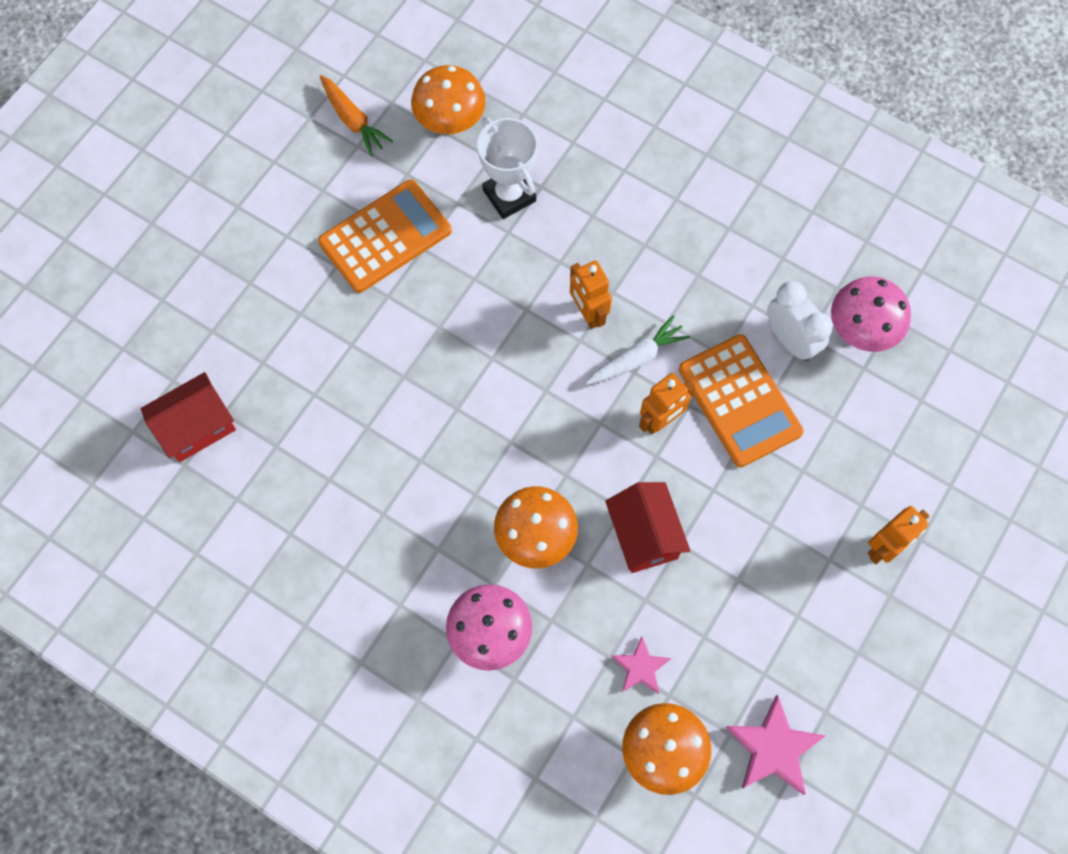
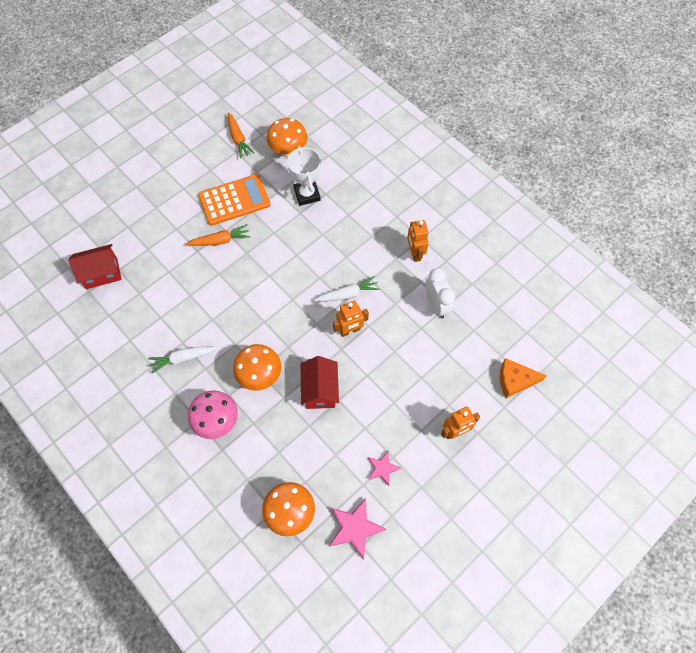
camera: 15 degrees right, 5 degrees down
orange robot [570,260,612,329] -> orange robot moved to [407,220,429,262]
pink star [611,636,671,694] -> pink star moved to [368,451,401,486]
orange calculator [679,334,804,467] -> none
pink mushroom [831,277,911,352] -> none
none -> white carrot [148,346,218,374]
none -> orange carrot [186,224,250,246]
none -> orange cheese [500,358,547,398]

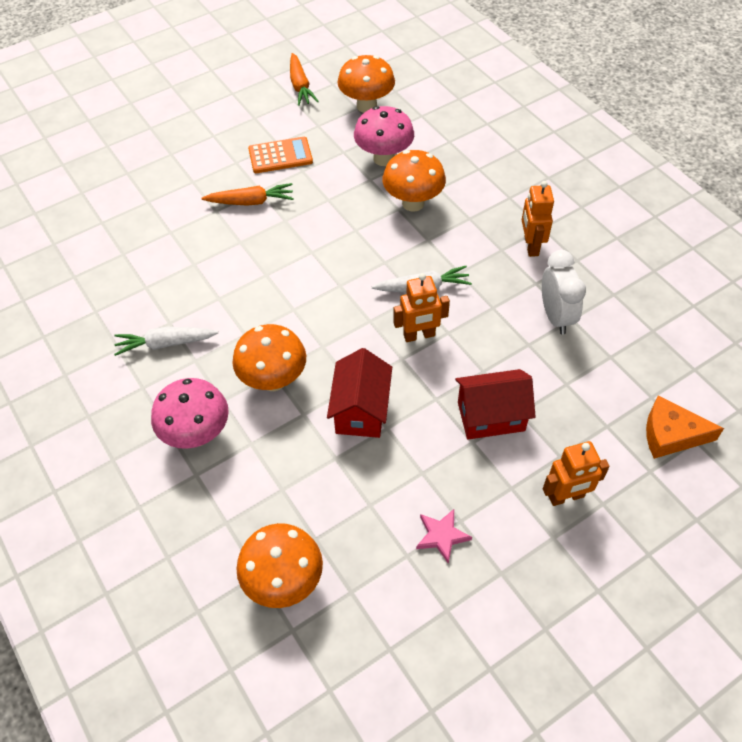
camera: 10 degrees right, 10 degrees down
red house [68,244,122,289] -> red house moved to [455,369,536,440]
orange calculator [198,174,271,226] -> orange calculator [248,137,313,173], size x0.65
white trophy [287,146,321,206] -> pink mushroom [354,106,414,166]
pink star [329,498,386,560] -> none
none -> orange mushroom [382,150,446,212]

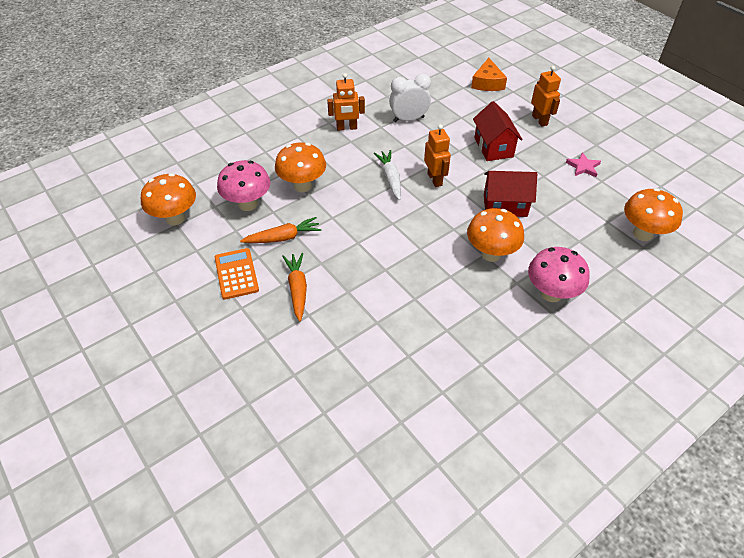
camera: 95 degrees left, 5 degrees down
white carrot [114,327,218,356] -> none
orange carrot [290,53,319,106] -> orange carrot moved to [240,217,321,243]

